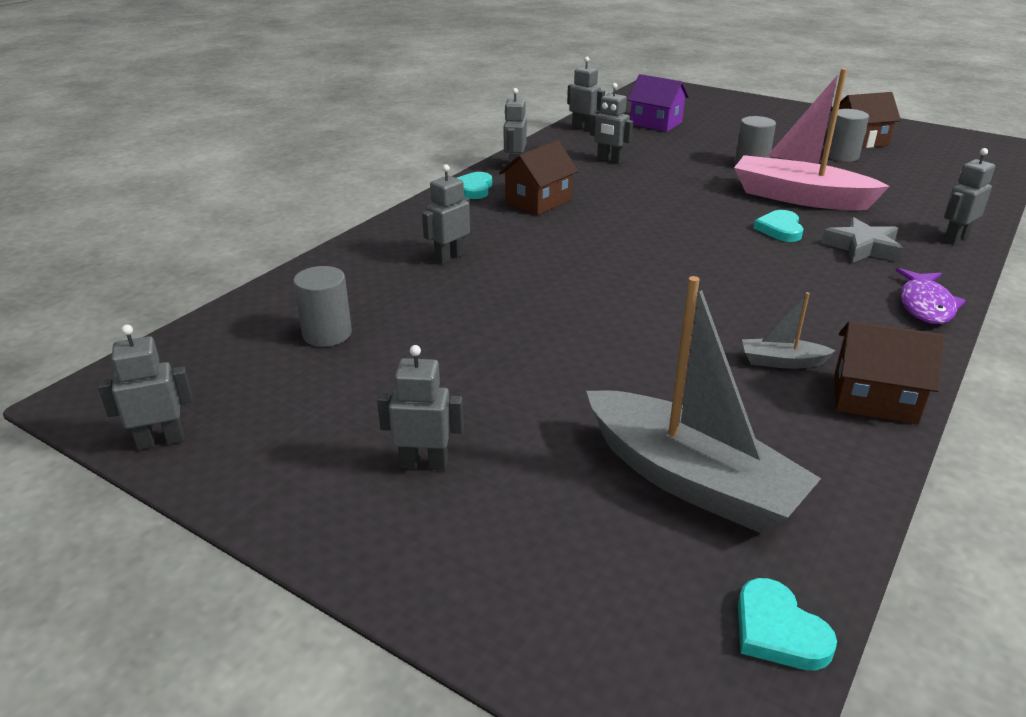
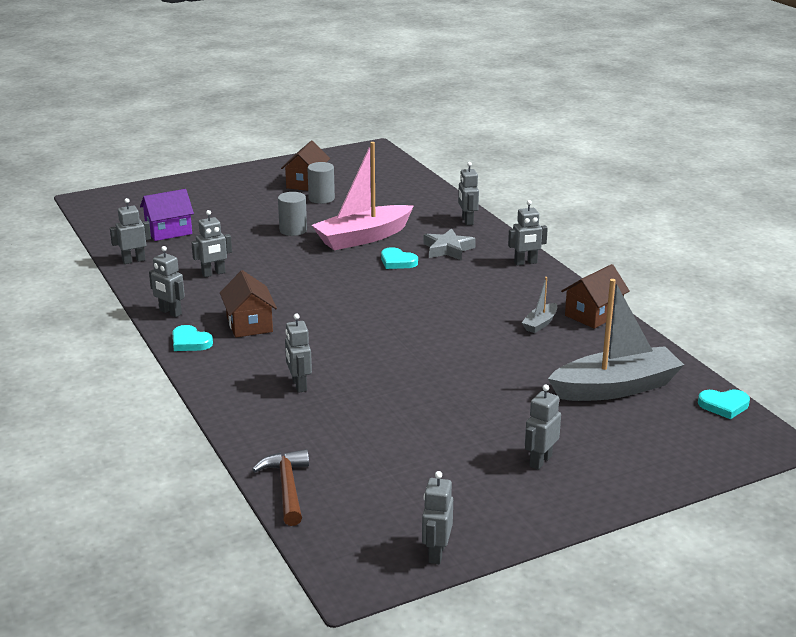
camera: 60 degrees left, 5 degrees down
grey cylinder [293,266,352,347] -> none
purple fish [896,268,966,324] -> grey robot [508,200,548,265]
none -> brown hammer [252,449,309,526]

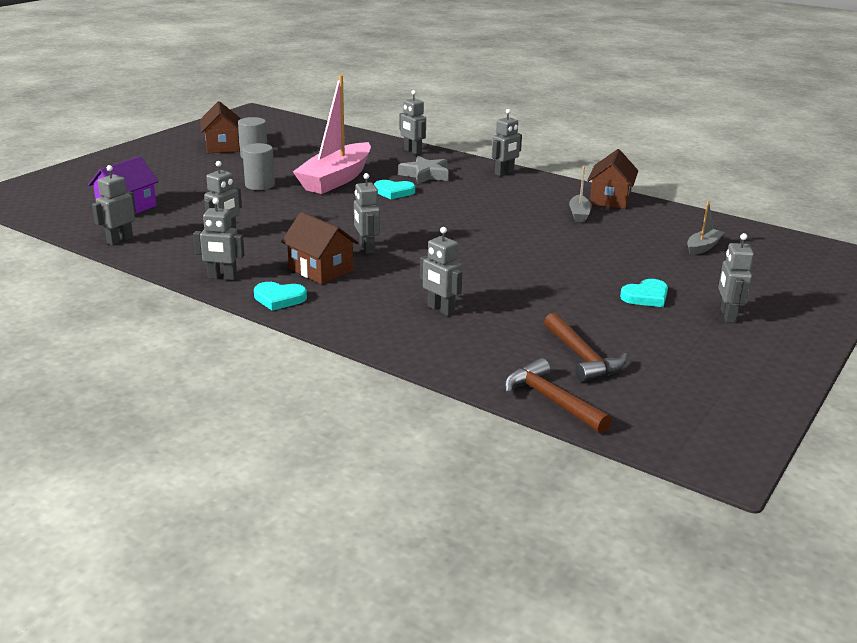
camera: 30 degrees left, 0 degrees up
grey robot [422,471,453,564] -> grey robot moved to [354,173,380,254]
grey boat [548,279,684,401] -> grey boat [687,200,724,255], size x0.44
turquoise heart [698,389,750,419] -> turquoise heart moved to [620,279,668,307]
none -> brown hammer [544,313,627,382]

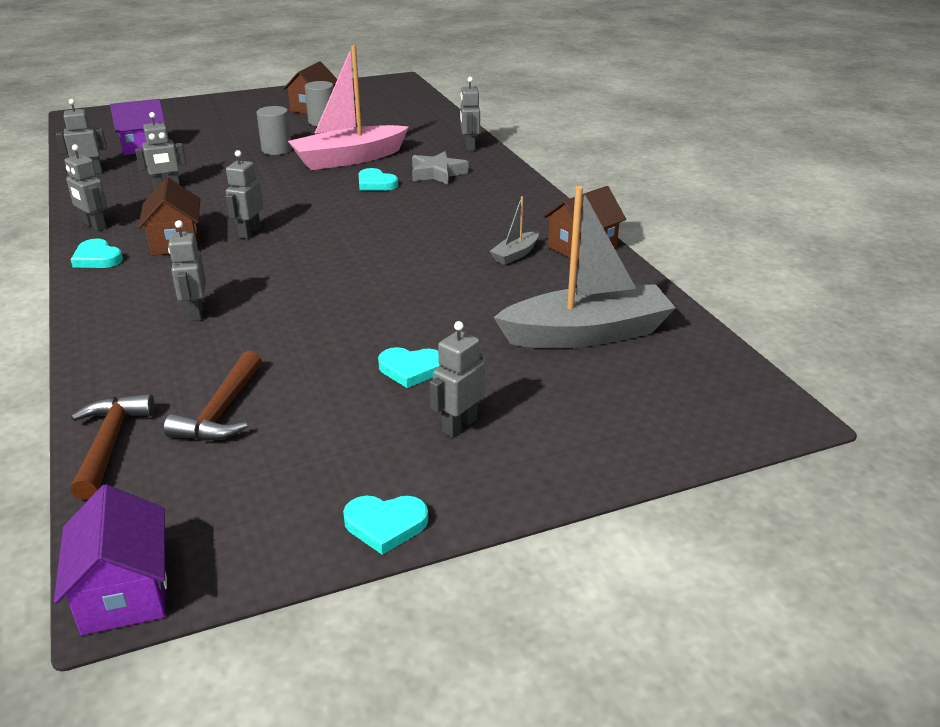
camera: 35 degrees right, 5 degrees up
grey robot [492,109,522,176] -> none
grey boat [687,200,724,255] -> grey boat [494,186,676,348], size x2.27
none -> purple house [54,484,167,635]
none -> turquoise heart [343,496,428,555]

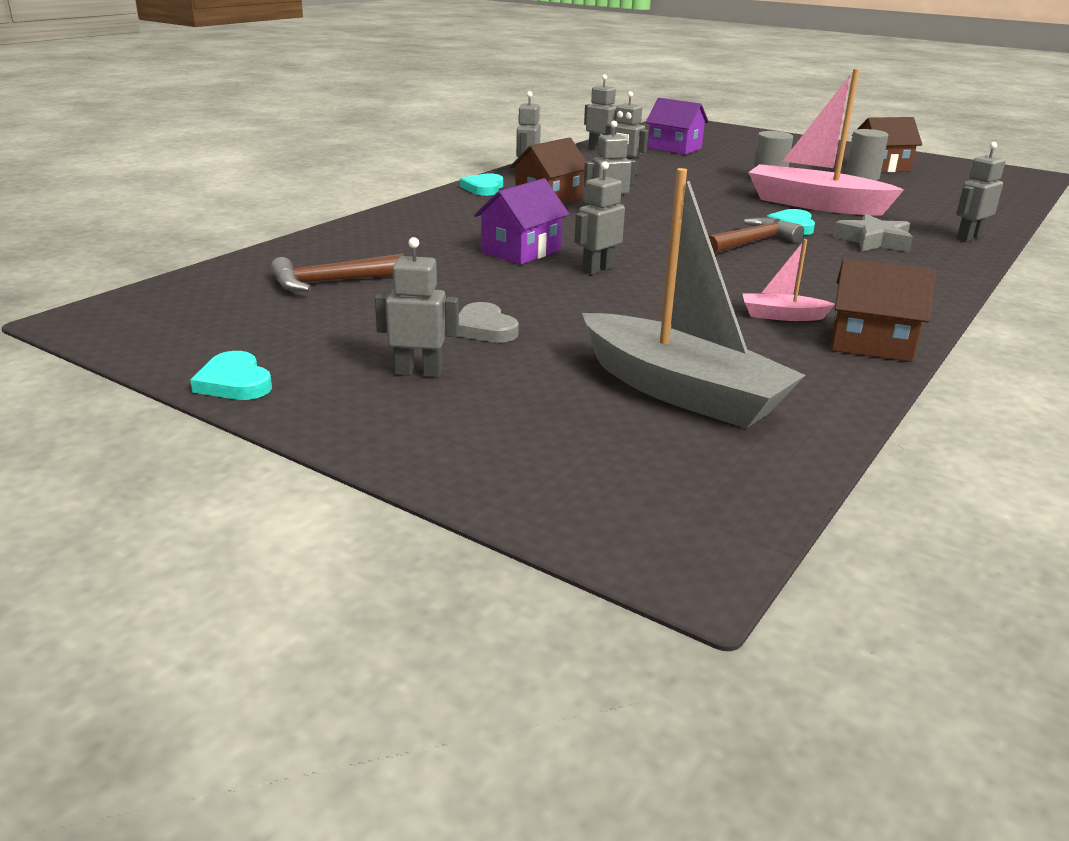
camera: 55 degrees right, 5 degrees down
purple house [54,484,167,635] -> purple house moved to [474,178,569,265]
brown hammer [71,394,155,500] -> brown hammer moved to [709,218,804,254]
grey robot [168,220,206,321] -> grey robot moved to [574,161,625,275]
turquoise heart [378,347,441,388] -> grey heart [458,302,519,343]
grey boat [489,196,539,265] -> pink boat [743,239,835,321]

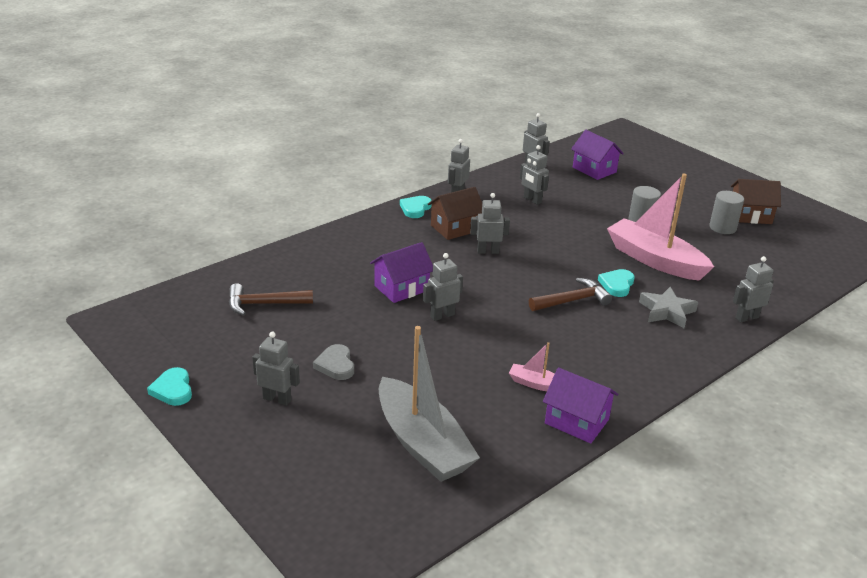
camera: 15 degrees right, 5 degrees up
brown house [831,259,936,362] -> purple house [543,367,619,444]

